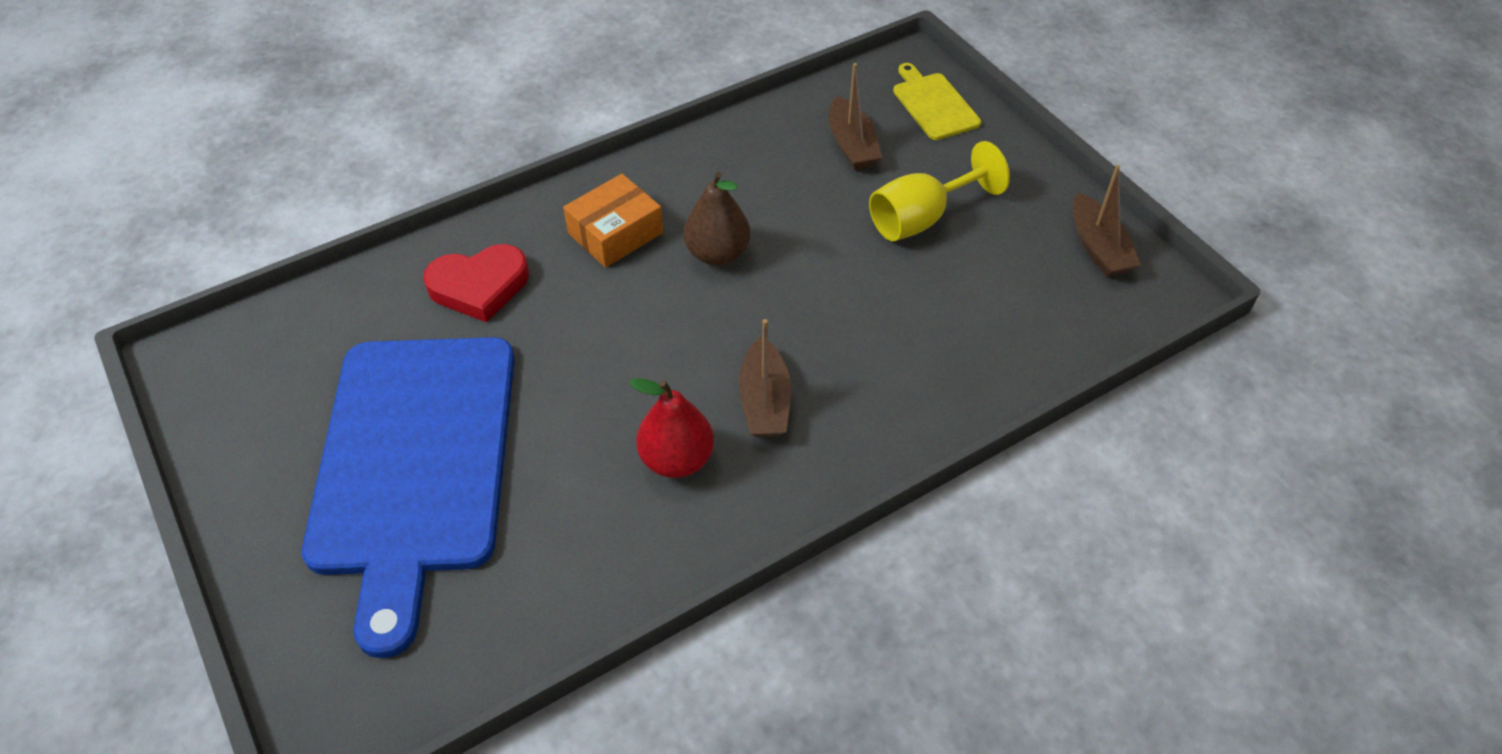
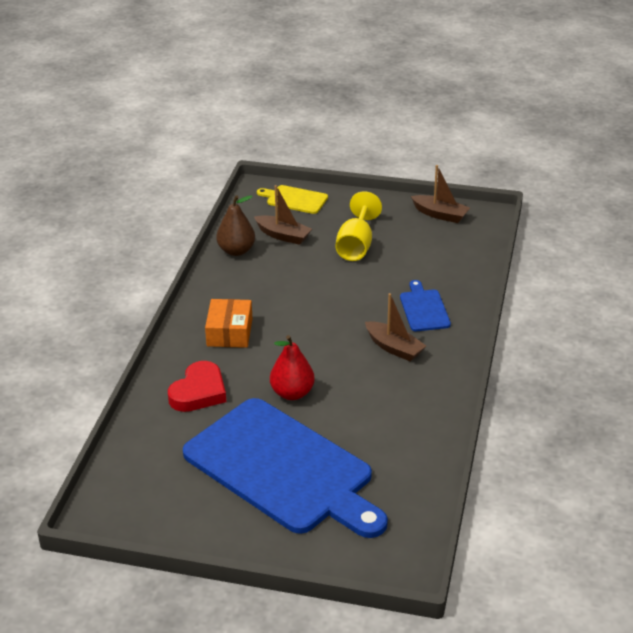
camera: 45 degrees left, 15 degrees down
red pear [629,378,714,478] -> red pear moved to [270,335,315,400]
brown pear [684,172,751,266] -> brown pear moved to [216,195,255,256]
none -> blue cutting board [400,280,451,331]

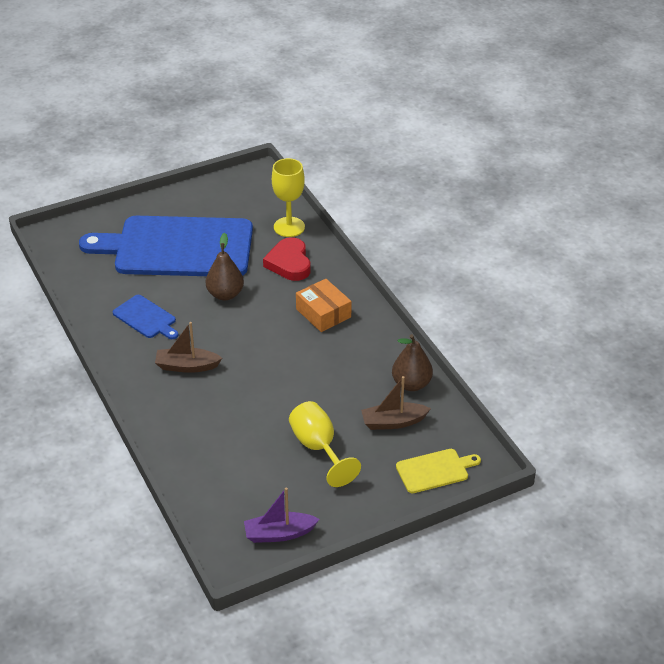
camera: 140 degrees right, 5 degrees up
red pear [270,335,315,400] -> brown pear [206,233,244,300]
blue cutting board [400,280,451,331] -> blue cutting board moved to [113,295,178,339]
brown boat [411,165,470,223] -> purple boat [244,488,319,543]
none -> yellow goblet [272,158,305,237]

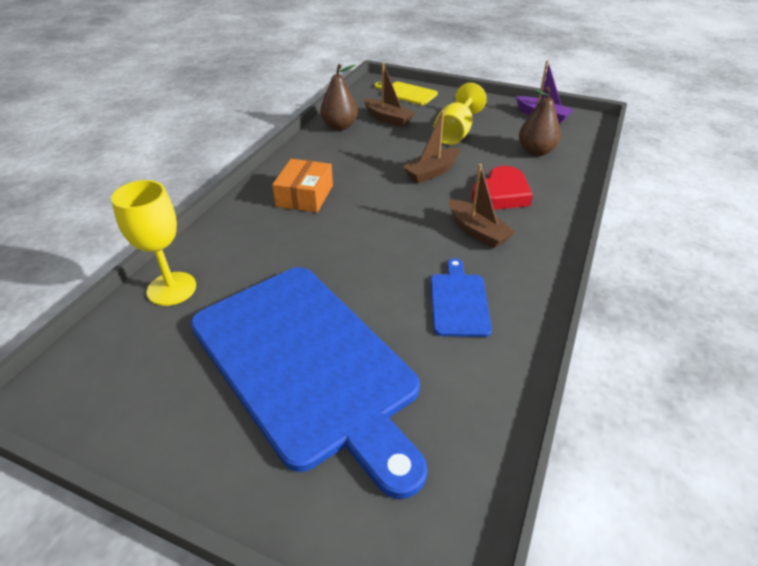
camera: 130 degrees left, 0 degrees up
brown pear [206,233,244,300] -> brown pear moved to [519,87,561,156]
red heart [263,237,311,281] -> red heart moved to [471,166,533,210]
none -> brown boat [403,110,460,183]

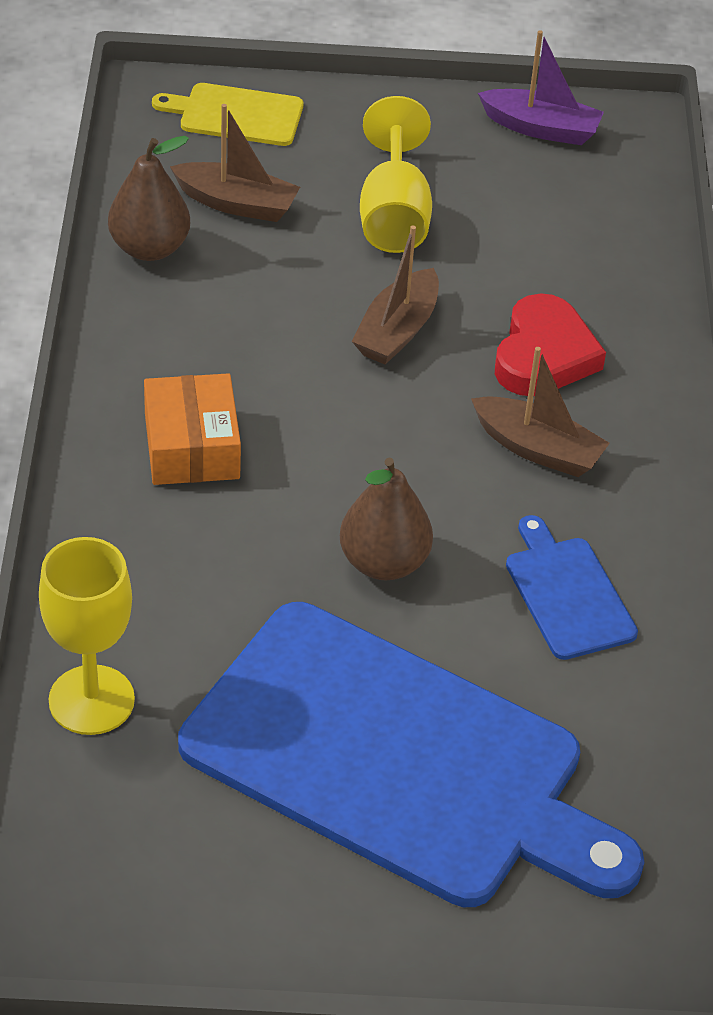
camera: 25 degrees left, 5 degrees up
brown pear [519,87,561,156] -> brown pear moved to [340,458,433,580]

